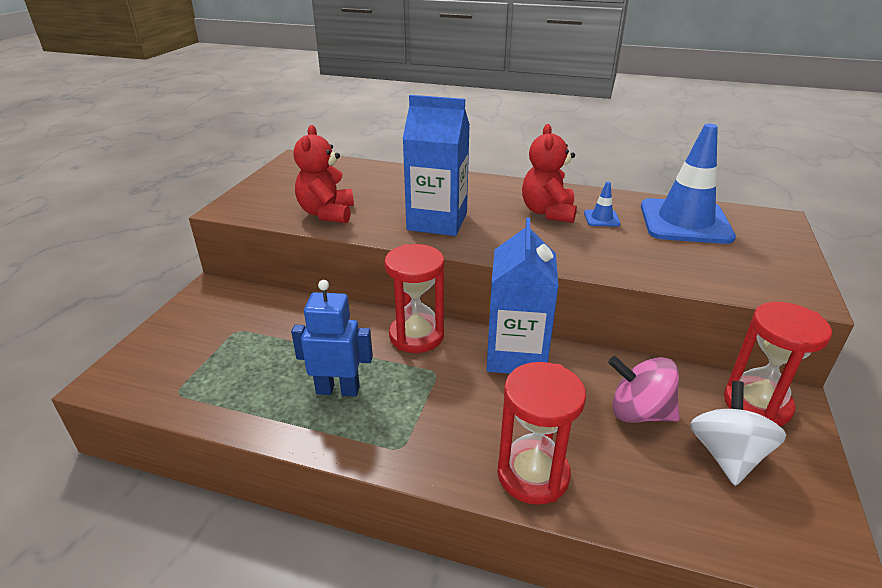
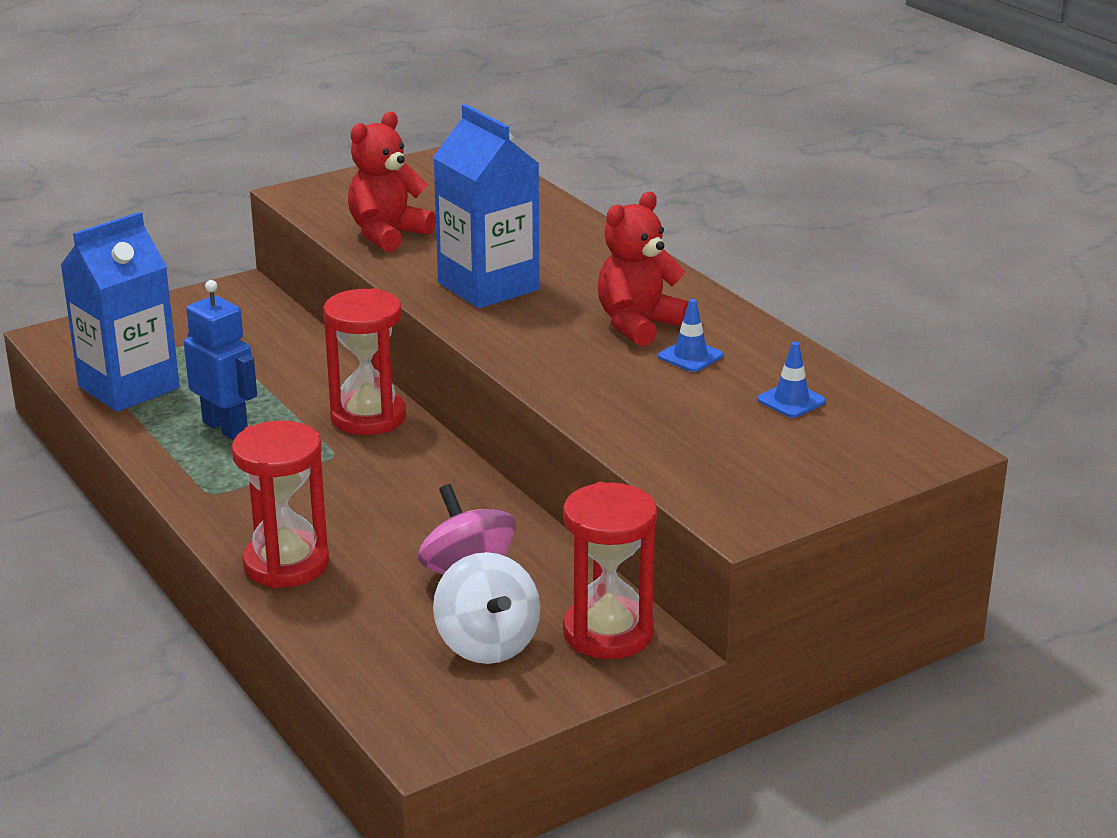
camera: 40 degrees right, 5 degrees down
blue carton [486,218,558,374] -> blue carton moved to [61,212,180,412]
blue traffic cone [641,124,736,244] -> blue traffic cone [757,342,826,418], size x0.40
white spinning top [690,381,786,486] -> white spinning top turned 105 degrees clockwise [433,552,540,664]

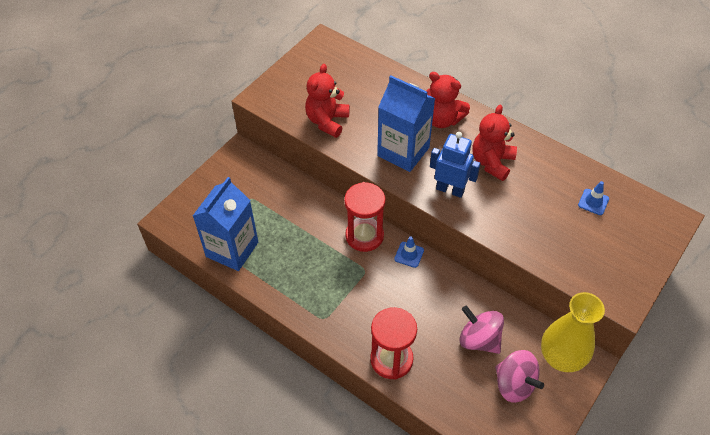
camera: 20 degrees left, 25 degrees up
blue robot [184,280,257,440] -> blue robot moved to [430,132,481,198]
white spinning top [433,552,540,664] -> pink spinning top [495,350,544,403]
red hourglass [563,482,657,659] -> yellow vase [541,292,605,372]
blue traffic cone [658,299,723,372] -> blue traffic cone moved to [394,236,424,268]
none -> red teddy bear [426,72,470,128]

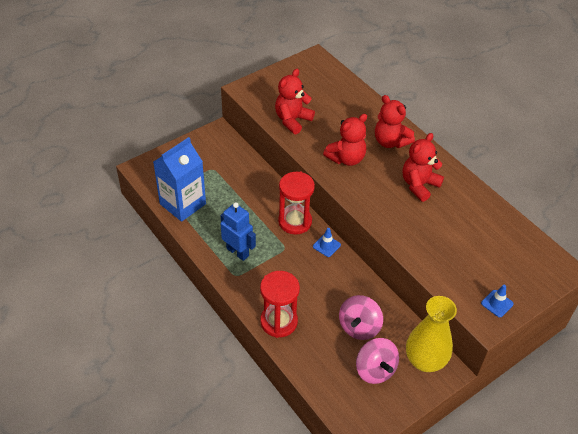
camera: 15 degrees right, 5 degrees down
blue carton [377,75,435,172] -> red teddy bear [323,114,367,166]
blue robot [430,132,481,198] -> blue robot moved to [221,202,256,261]
pink spinning top [460,306,504,354] -> pink spinning top turned 120 degrees counterclockwise [339,295,383,340]
blue traffic cone [578,181,609,215] -> blue traffic cone moved to [481,285,514,317]

